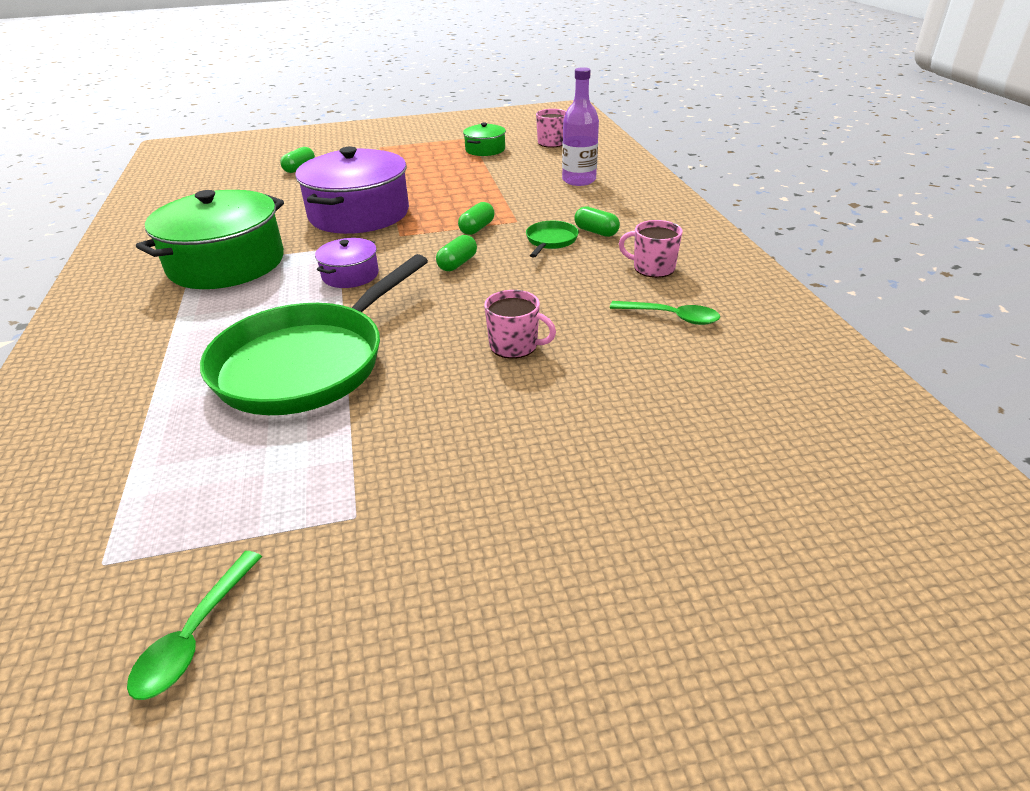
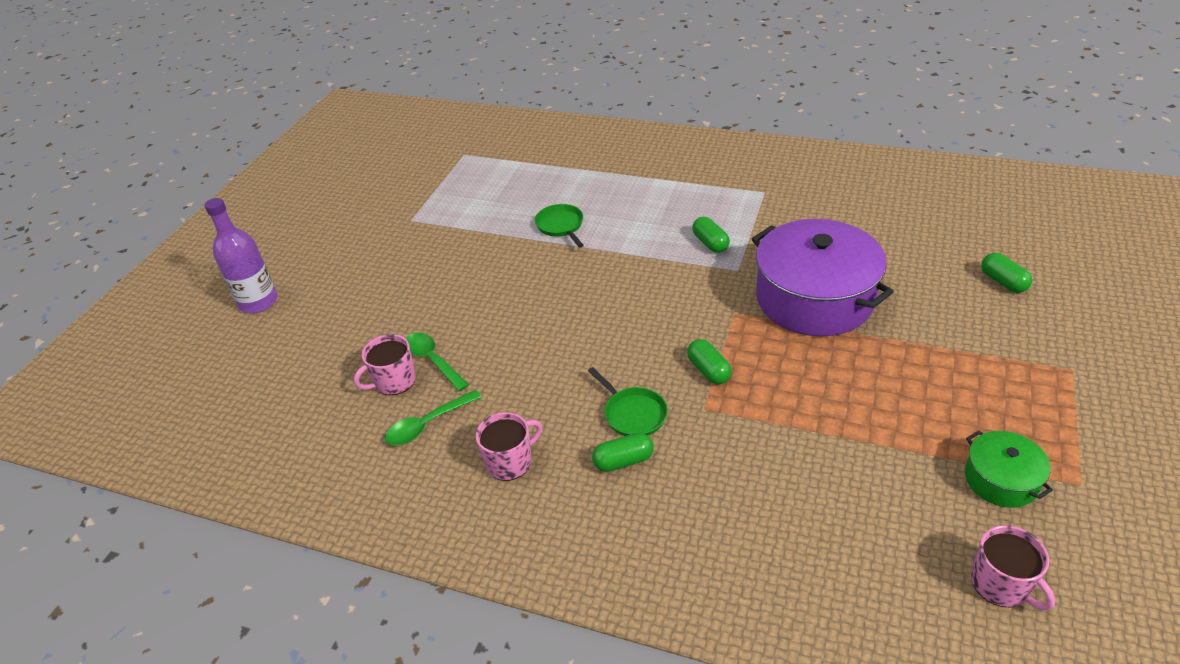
camera: 125 degrees right, 5 degrees up
green spoon [127,551,262,700] -> green spoon moved to [406,332,469,391]
green pot [136,190,284,289] -> none
green pan [200,254,428,415] -> green pan [535,204,584,248], size x0.41
purple pot [315,238,379,288] -> none
green capsule [436,235,477,271] -> green capsule moved to [692,217,730,253]
pink mug [484,290,556,359] -> pink mug moved to [354,334,416,395]
purple bottle [562,67,599,186] -> purple bottle moved to [204,198,278,313]

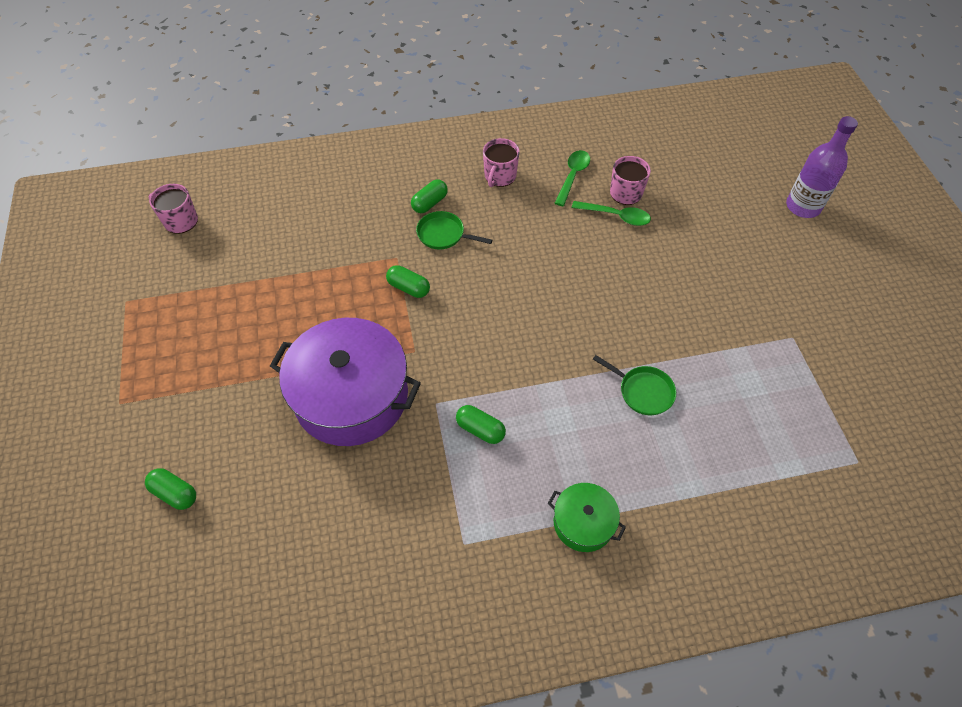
camera: 145 degrees right, 15 degrees up
green pot [965,431,1053,508] -> green pot moved to [548,483,626,552]

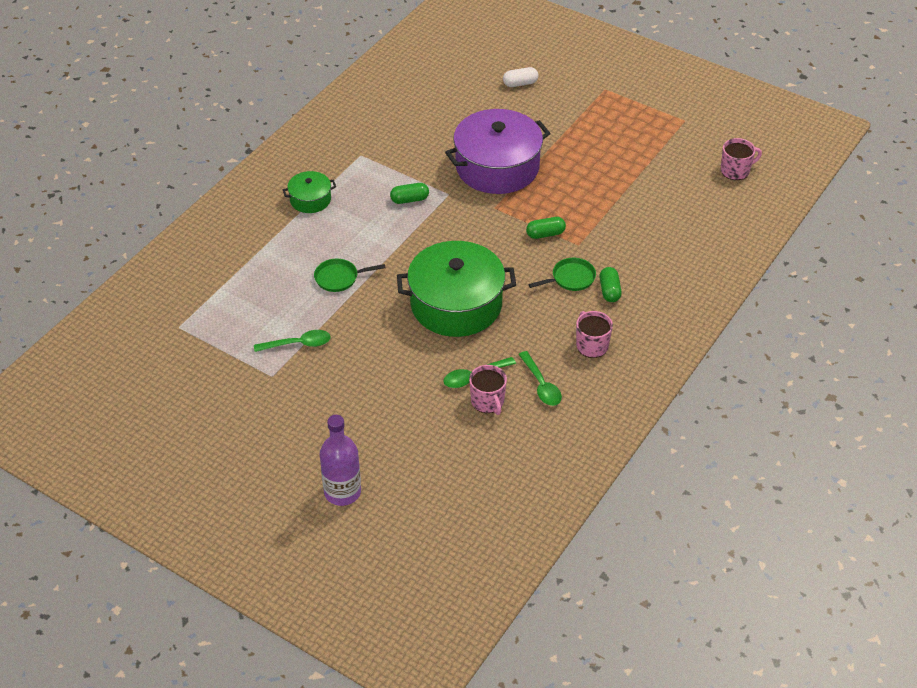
camera: 135 degrees right, 10 degrees down
green capsule [145,468,196,510] -> white capsule [503,67,539,87]
none -> green spoon [254,330,331,352]
none -> green pot [397,241,516,337]

